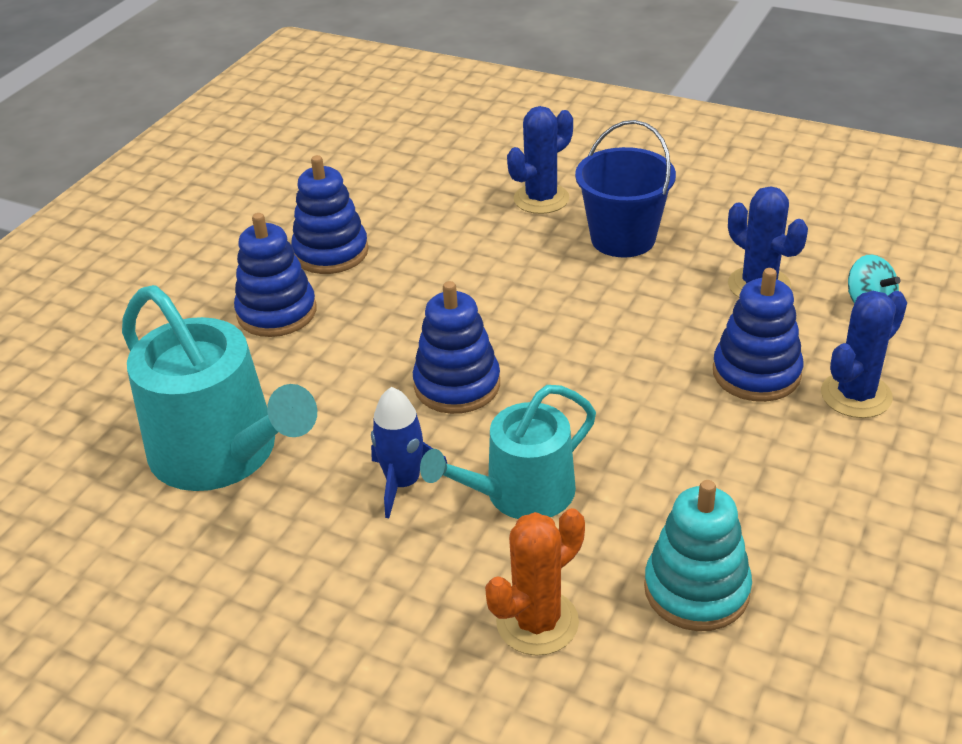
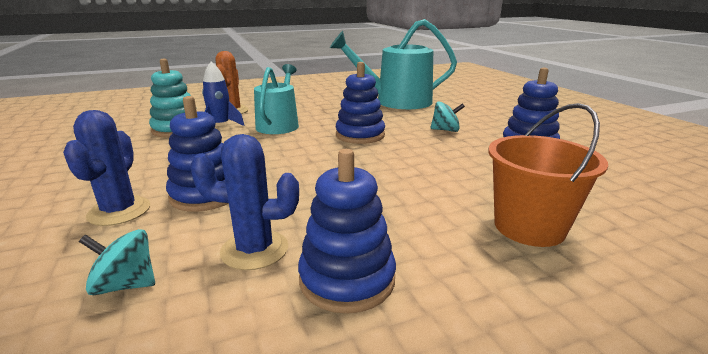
camera: 130 degrees right, 15 degrees down
blue stacking toy [234,213,316,337] -> blue stacking toy moved to [298,149,396,314]
blue rocket [371,387,447,518] -> blue rocket moved to [202,61,244,126]
blue cactus [507,106,573,214] -> orange bucket [488,103,608,247]
blue bucket [575,120,676,258] -> none
none -> turquoise spinning top [430,101,465,132]

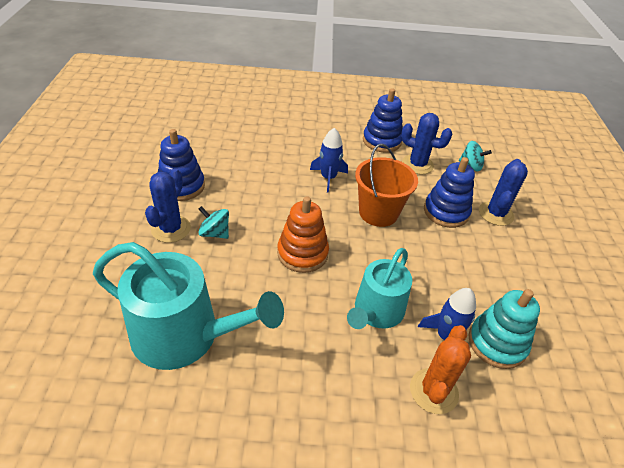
camera: 160 degrees left, 20 degrees up
blue stacking toy [336,62,385,144] -> orange stacking toy [277,196,329,273]
orange bucket [488,103,608,247] -> orange bucket moved to [355,144,418,227]
none -> blue cactus [145,168,191,243]
none -> blue rocket [310,128,348,193]

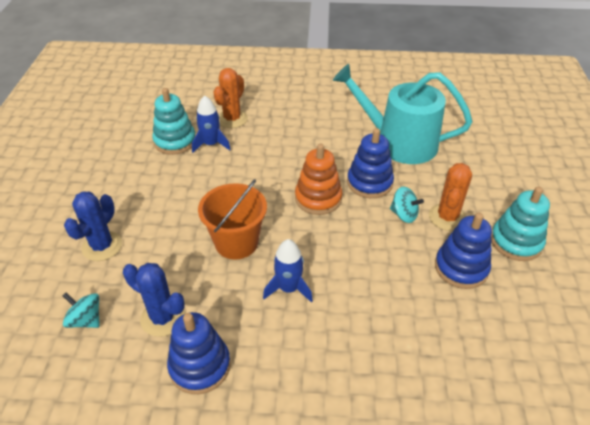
camera: 175 degrees left, 0 degrees up
blue cactus [145,168,191,243] -> orange cactus [429,163,472,231]
turquoise watering can [347,248,412,329] -> none
blue stacking toy [424,157,475,228] -> blue stacking toy moved to [347,128,394,198]
none -> turquoise stacking toy [491,187,550,261]

